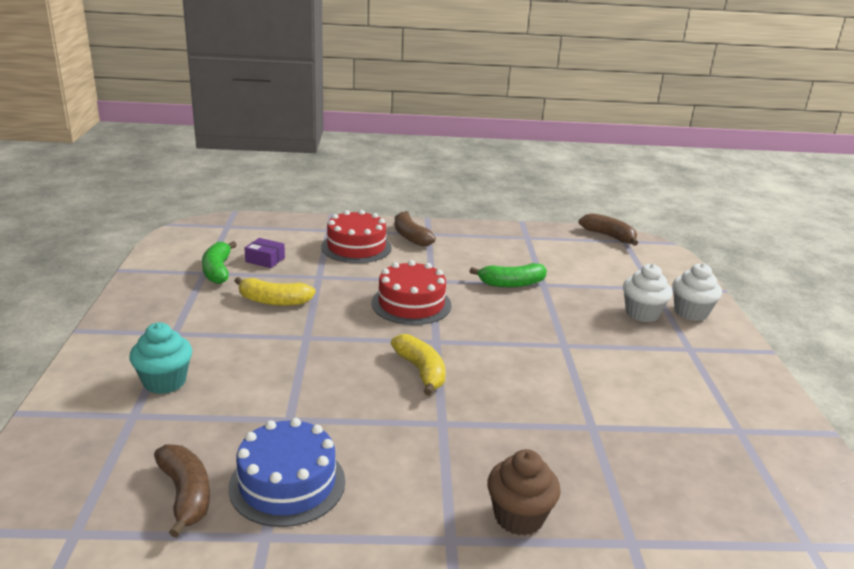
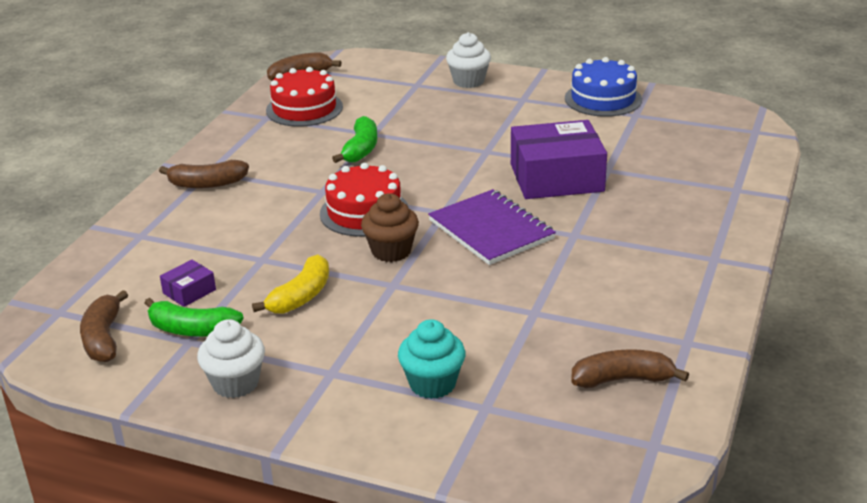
camera: 65 degrees left, 5 degrees up
blue cake [228,418,345,527] -> blue cake moved to [565,57,642,117]
red cake [321,210,392,263] -> red cake moved to [266,67,343,127]
yellow banana [391,334,446,396] -> purple notebook [428,189,556,265]
brown cupcake [487,449,561,536] -> brown cupcake moved to [361,193,419,262]
white cupcake [623,264,673,322] -> white cupcake moved to [197,319,265,398]
none -> brown banana [80,290,128,362]
none -> purple box [511,120,607,199]

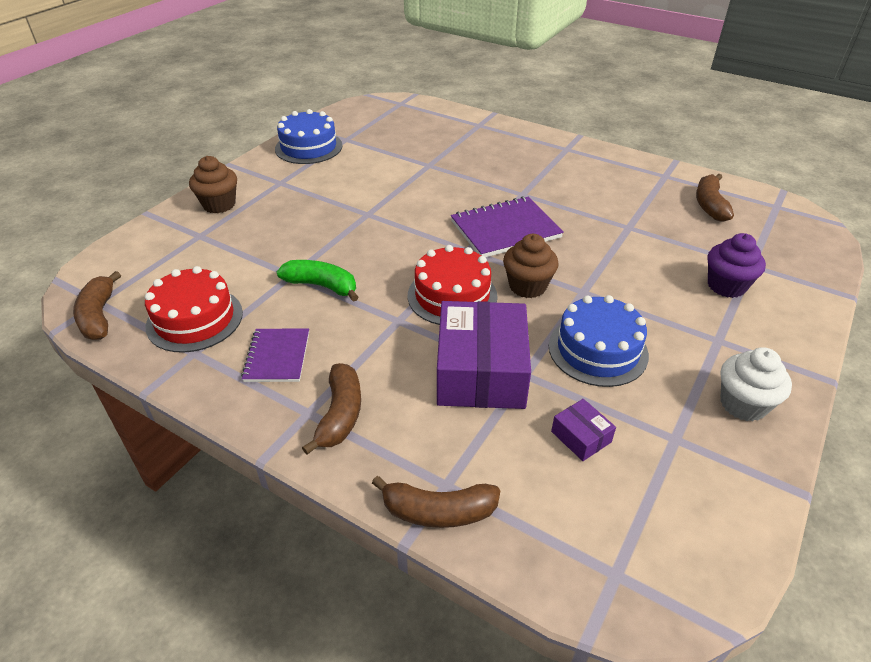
camera: 80 degrees left, 10 degrees up
brown banana [80,290,128,362] -> brown banana moved to [372,476,500,528]
green banana [145,298,244,337] -> none
yellow banana [252,254,329,314] -> blue cake [549,295,649,387]
turquoise cupcake [398,319,465,399] -> purple cupcake [708,233,766,298]
white cupcake [446,32,491,88] -> brown cupcake [189,156,237,213]
purple box [511,120,607,199] -> purple box moved to [437,301,531,409]
none -> purple notebook [241,329,309,382]

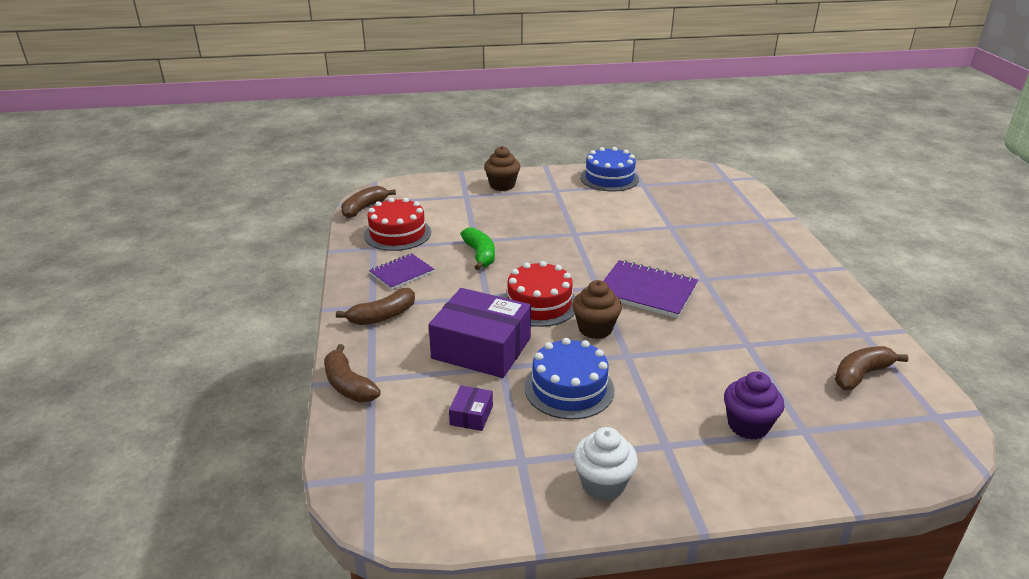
camera: 50 degrees right, 10 degrees down
purple box [437,301,531,409] -> purple box turned 60 degrees clockwise [429,288,531,378]

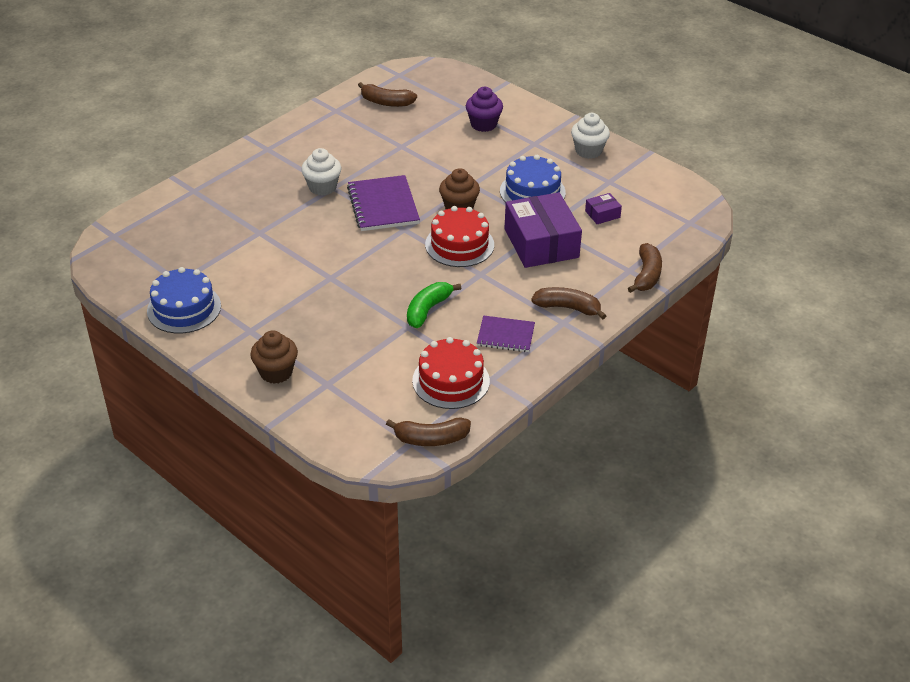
camera: 130 degrees left, 10 degrees up
none -> white cupcake [301,148,341,196]

